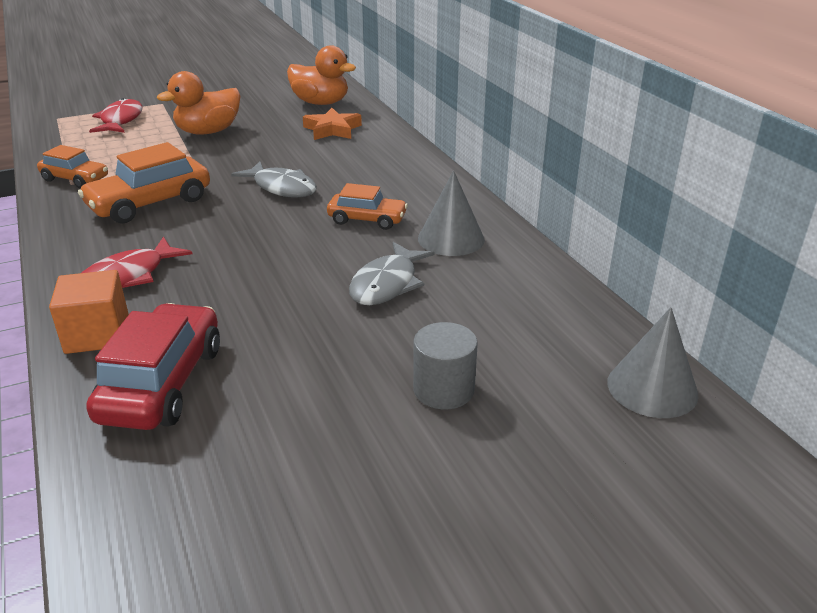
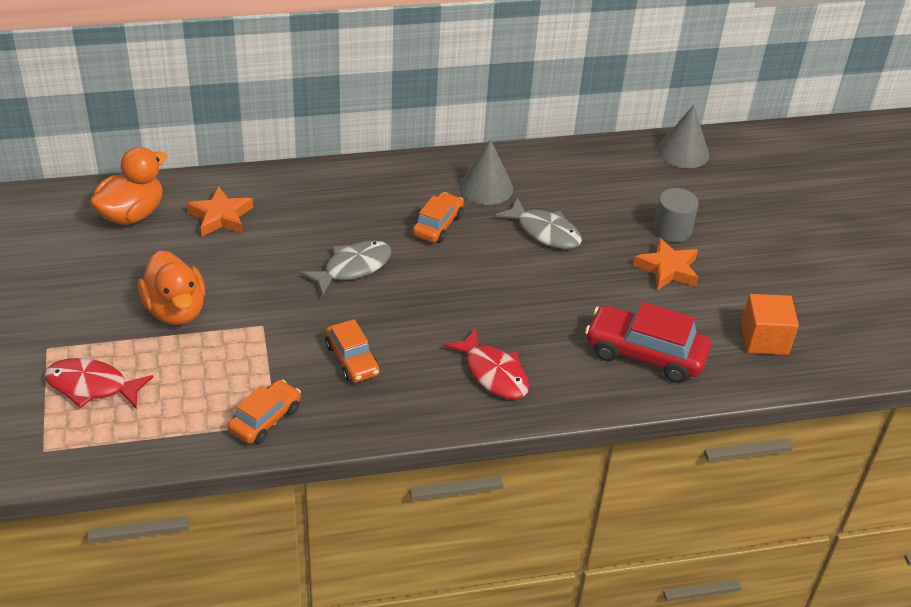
camera: 80 degrees left, 10 degrees up
orange cube [49,270,129,354] -> orange cube moved to [741,294,799,355]
orange car [78,142,210,224] -> orange car [325,319,380,383], size x0.62
none -> orange star [633,237,699,290]

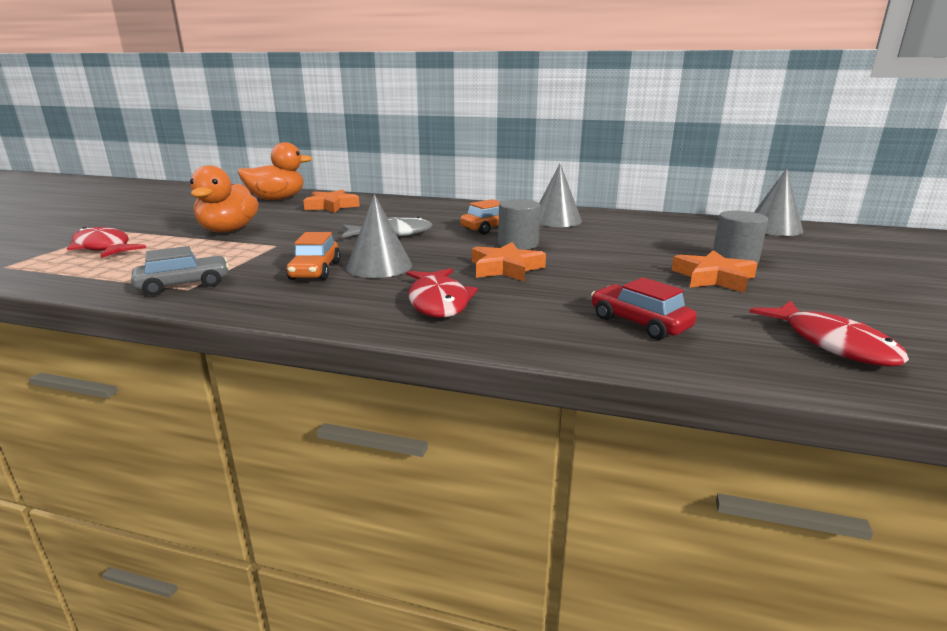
camera: 30 degrees right, 20 degrees down
orange car [228,379,301,444] -> grey car [131,246,229,295]
grey fish [495,197,582,249] -> none
red car [585,302,711,383] -> red car [591,277,697,340], size x0.62
orange cube [741,294,799,355] -> red fish [750,300,909,367]
none -> grey cone [346,194,412,278]
none -> orange star [472,242,546,282]
none -> grey cylinder [498,199,541,250]

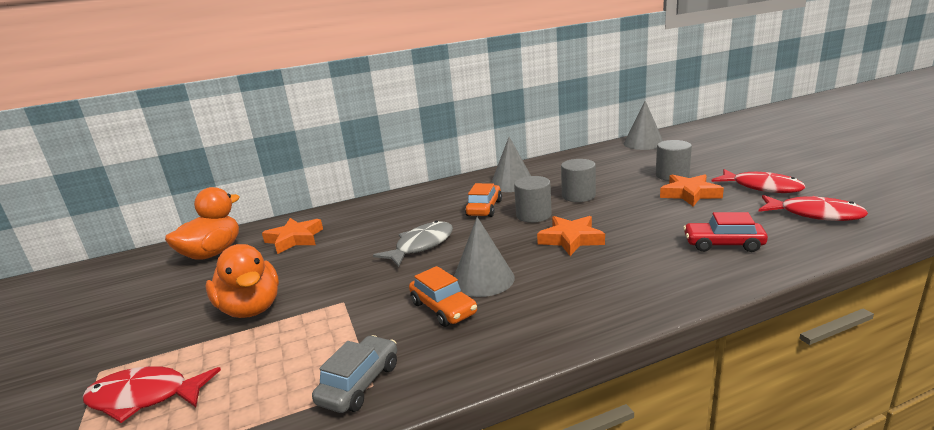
camera: 35 degrees left, 0 degrees up
red fish [406,268,478,318] -> red fish moved to [711,169,805,193]
none -> grey cylinder [561,159,596,202]

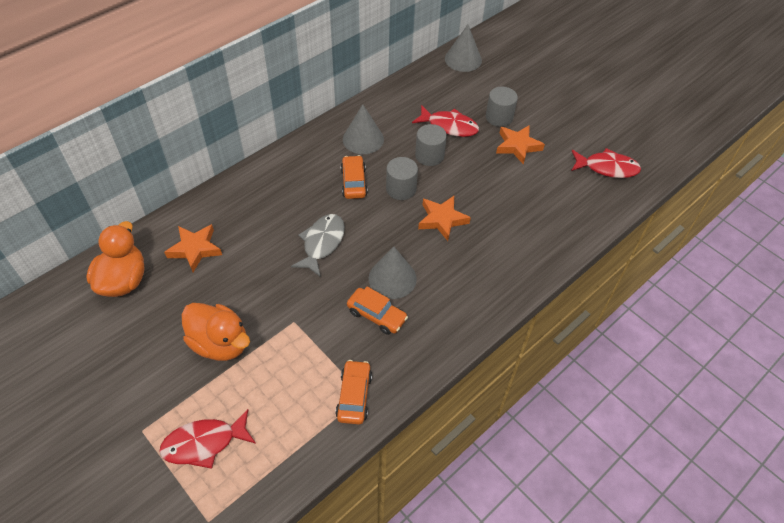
camera: 25 degrees left, 30 degrees up
grey car [312,335,397,413] -> orange car [335,360,372,425]
red car [683,212,768,252] -> none
red fish [711,169,805,193] -> red fish moved to [412,105,479,137]

